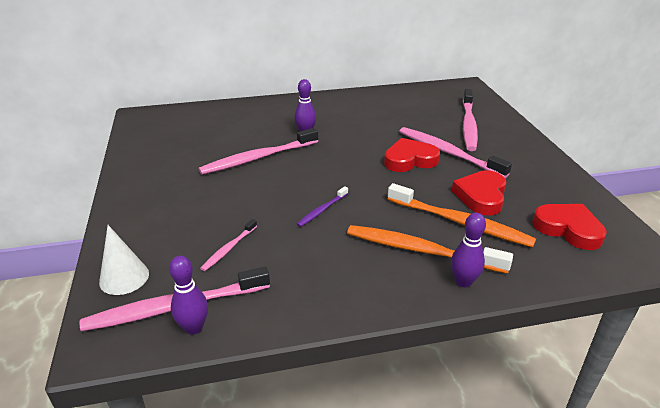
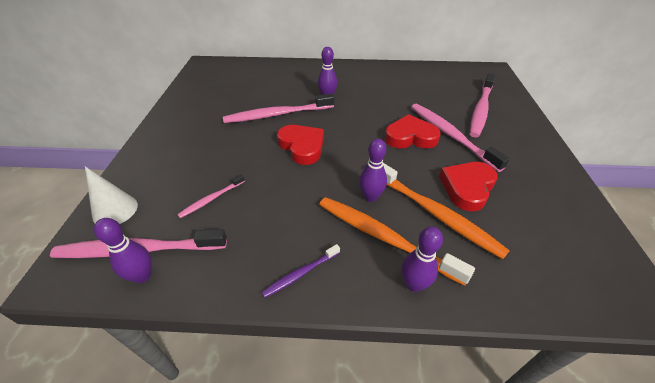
camera: 15 degrees right, 10 degrees up
purple toothbrush [297,186,348,227] -> purple toothbrush moved to [262,244,340,298]
red heart [532,204,607,250] -> red heart moved to [277,125,324,165]
none -> purple bowling pin [359,139,387,202]

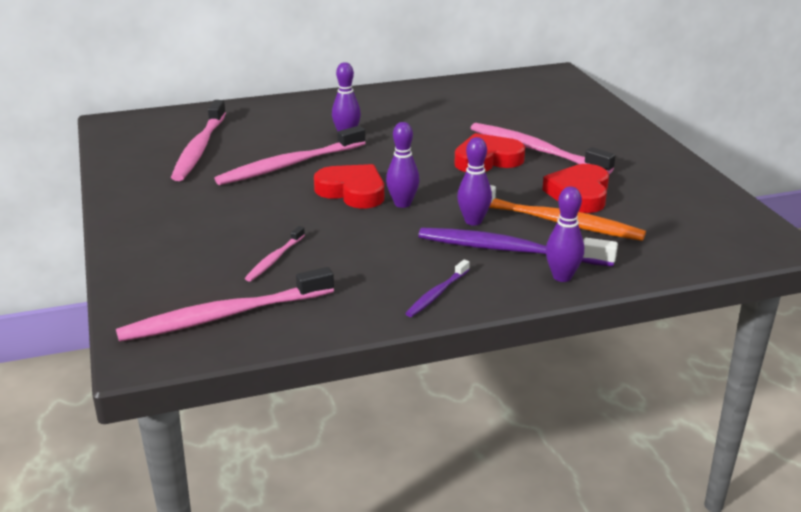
camera: 20 degrees left, 15 degrees down
white cone [85,166,138,224] -> none
purple bowling pin [94,218,152,283] -> purple bowling pin moved to [386,122,420,208]
orange toothbrush [319,197,475,286] -> purple toothbrush [418,228,618,267]
pink toothbrush [470,73,495,137] -> pink toothbrush moved to [171,100,226,181]

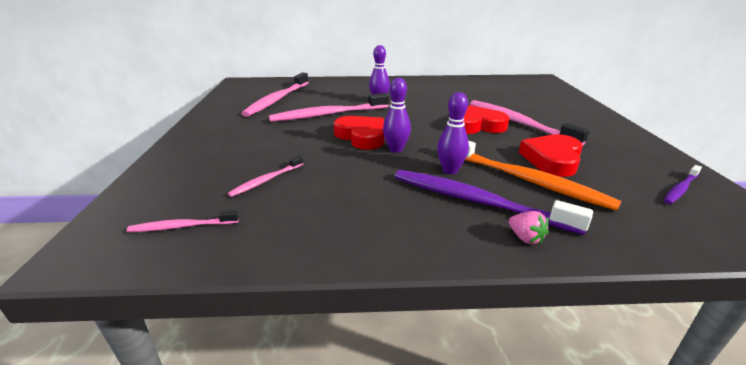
camera: 15 degrees right, 0 degrees up
pink toothbrush [116,267,334,342] -> pink toothbrush [127,210,239,232], size x0.50
purple toothbrush [405,259,470,317] -> purple toothbrush moved to [663,165,702,204]
purple bowling pin [546,187,584,282] -> pink strawberry [509,211,549,245]

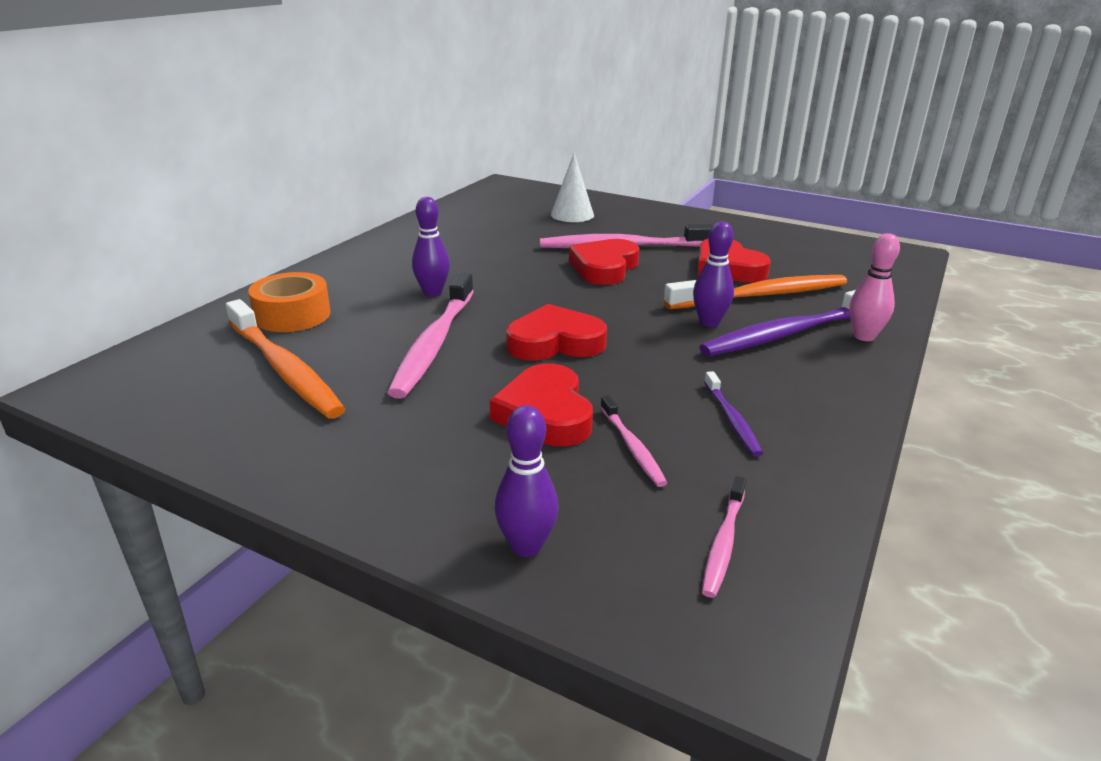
camera: 60 degrees left, 0 degrees up
pink toothbrush [241,73,309,117] -> orange toothbrush [226,299,345,419]
purple bowling pin [383,78,411,153] -> purple bowling pin moved to [494,405,559,557]
pink strawberry [509,211,549,245] -> pink bowling pin [850,233,900,341]
purple toothbrush [663,165,702,204] -> purple toothbrush moved to [704,371,763,456]
none -> orange tape [248,272,331,332]
none -> red heart [490,363,593,446]
none -> white cone [551,153,594,222]

